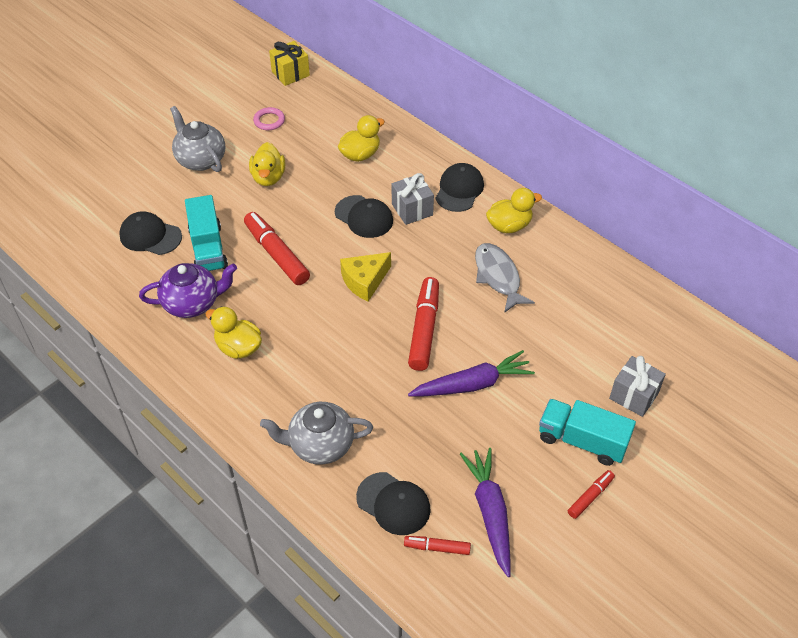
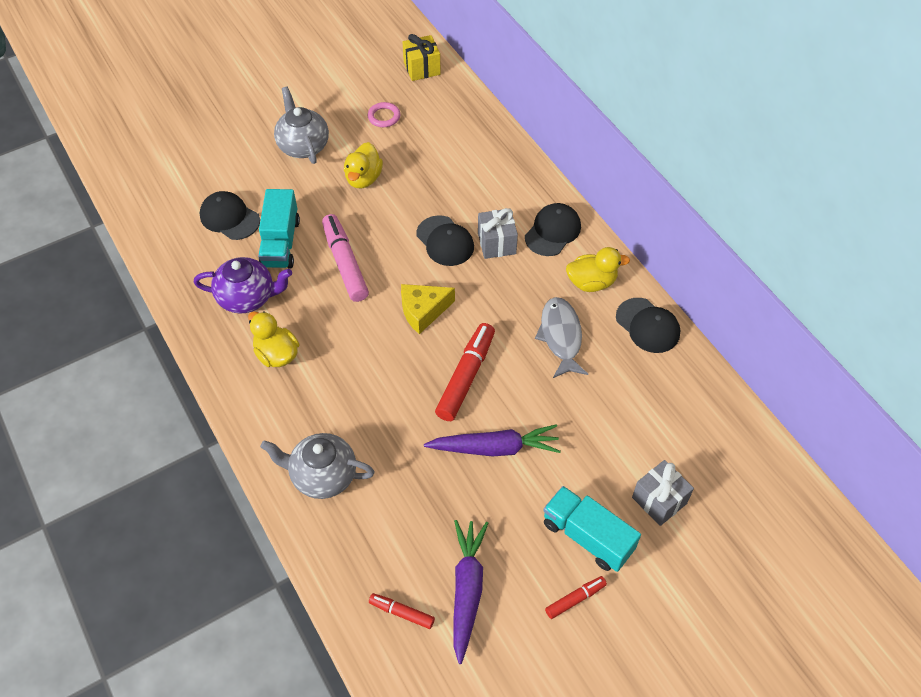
camera: 15 degrees right, 5 degrees up
red marker [244,212,310,285] -> pink marker [322,214,369,302]
yellow duck [338,115,385,162] -> none
black cap [356,472,431,535] -> black cap moved to [616,298,680,353]

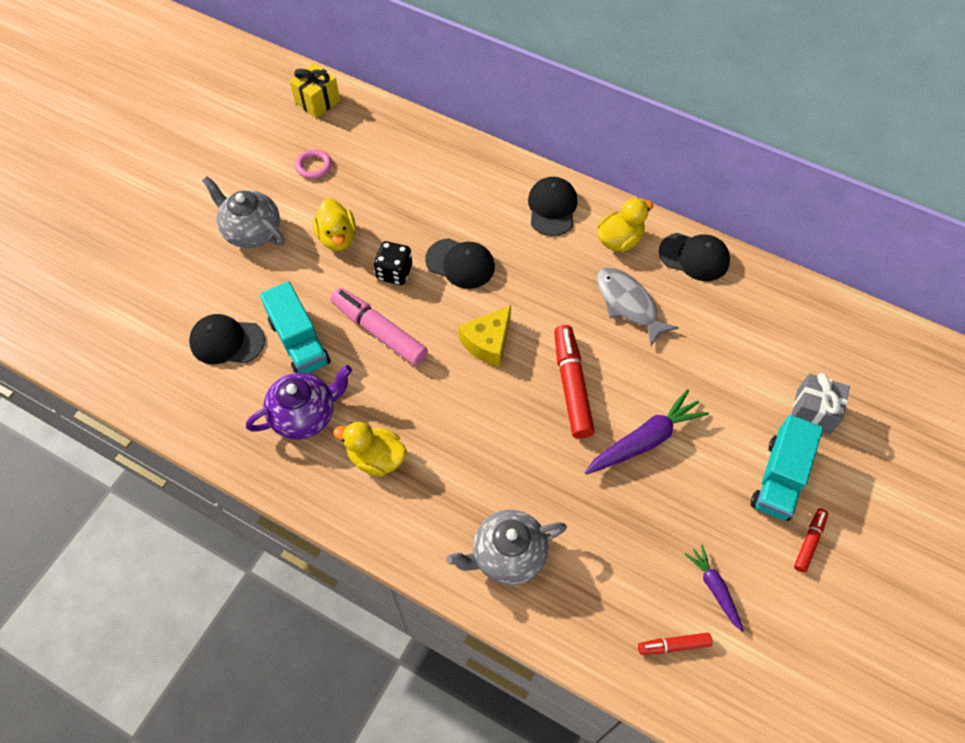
camera: 30 degrees left, 5 degrees up
purple carrot [453,520,488,664] -> purple carrot [685,545,744,632], size x0.59
grey gift [478,208,518,259] -> none
turquoise truck [543,486,641,572] -> turquoise truck turned 75 degrees counterclockwise [751,415,823,521]
none -> black dice [373,241,412,285]

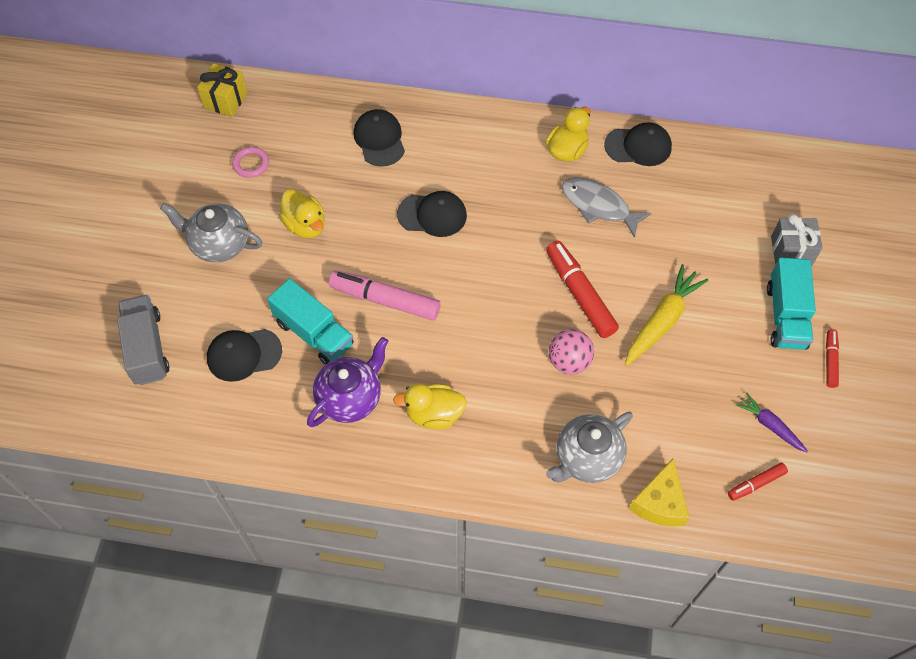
camera: 20 degrees left, 0 degrees up
black dice [373,241,412,285] -> none
yellow cheese [458,305,511,367] -> yellow cheese moved to [629,459,690,527]
black cap [528,177,578,236] -> black cap moved to [353,109,405,167]
purple carrot [585,389,709,475] -> yellow carrot [625,264,709,366]
none -> grey truck [117,295,169,385]
none -> pink ball [549,329,594,374]

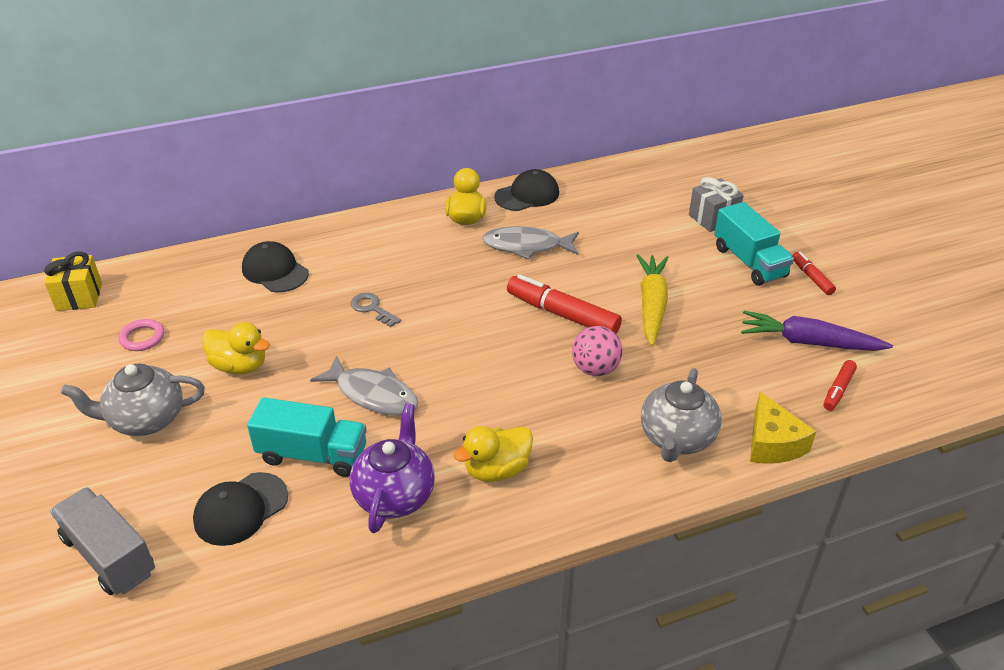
camera: 30 degrees left, 20 degrees down
pink marker [329,270,441,321] -> grey fish [310,355,418,416]
black cap [397,191,467,237] -> grey key [351,293,401,327]
purple carrot [736,392,808,452] -> purple carrot [741,311,893,351], size x1.70

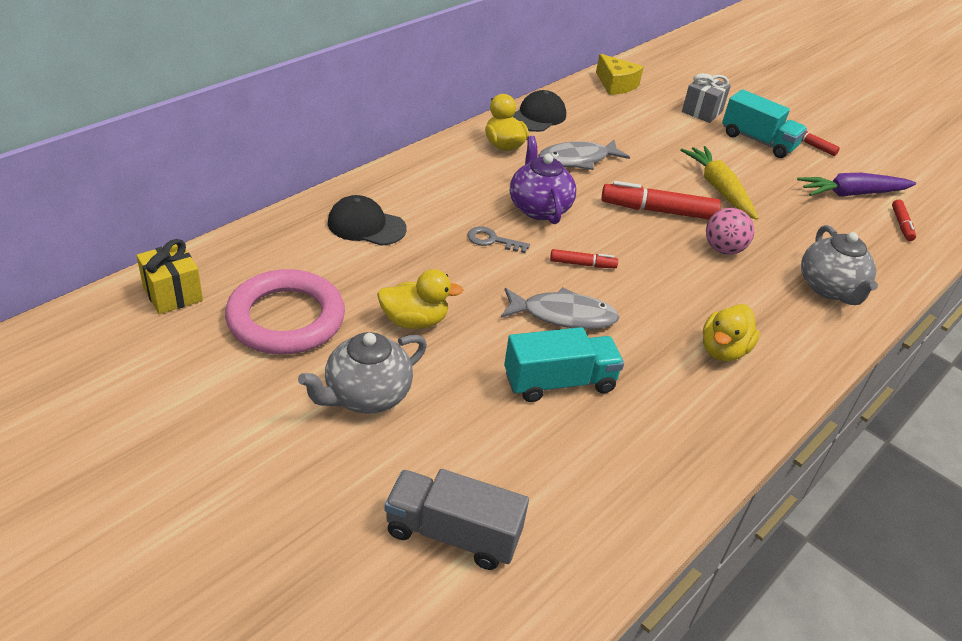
camera: 30 degrees left, 0 degrees up
pink ring [118,319,164,351] -> pink ring [225,269,345,355], size x2.33
black cap [193,472,288,546] -> none
purple teapot [350,403,435,533] -> purple teapot moved to [510,136,576,224]
yellow cheese [750,392,816,464] -> yellow cheese moved to [596,54,644,95]
none -> red marker [550,249,618,268]

